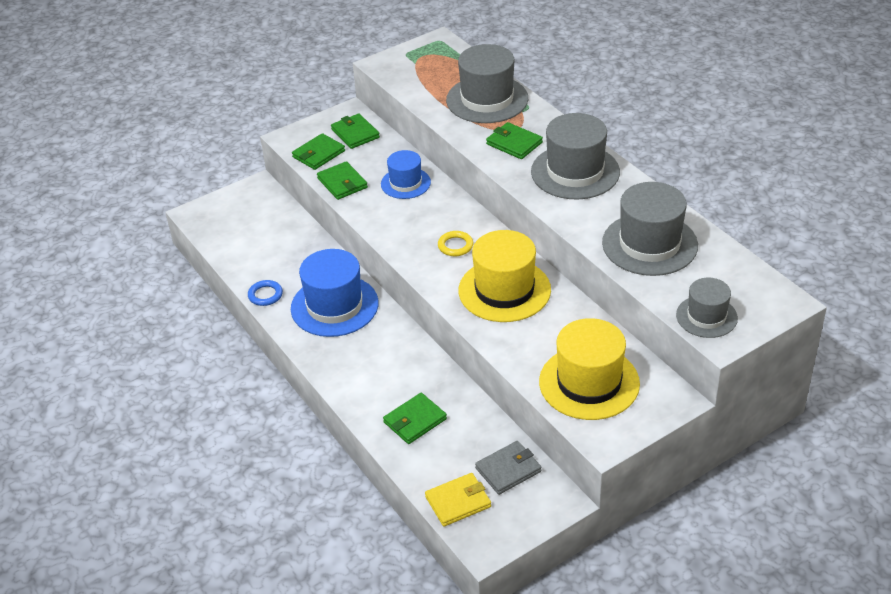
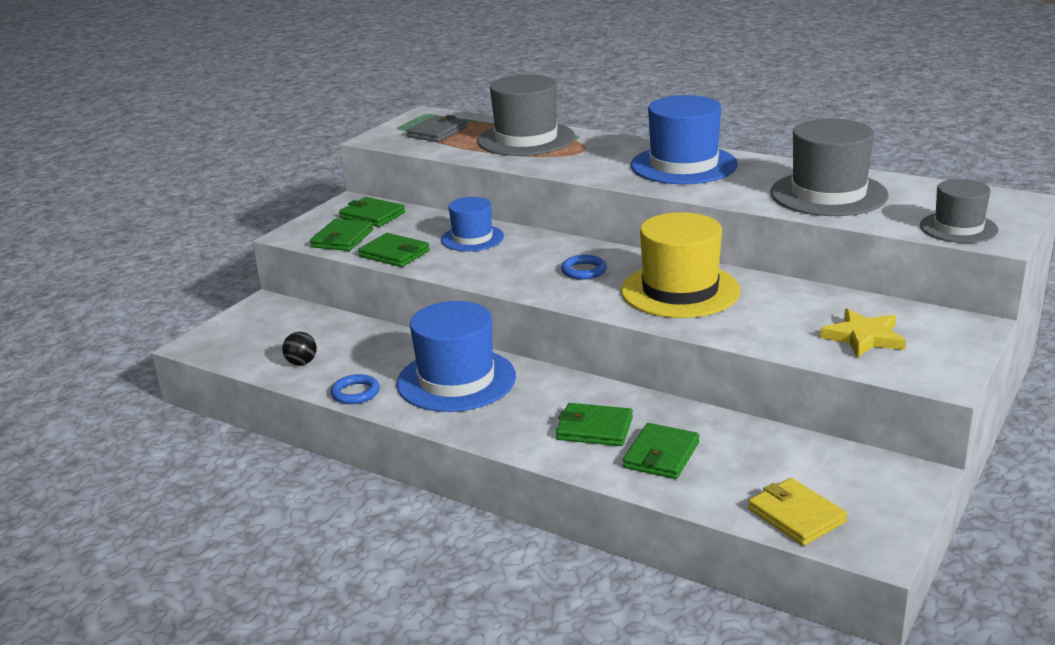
camera: 25 degrees left, 15 degrees down
yellow wallet [425,473,491,526] -> yellow wallet turned 75 degrees counterclockwise [748,478,847,546]
yellow ring [438,231,473,256] -> blue ring [561,255,607,280]
grey wallet [475,441,542,495] -> grey wallet moved to [406,115,467,142]
green wallet [486,122,543,159] -> green wallet moved to [556,403,633,446]
grey hat [531,113,620,199] -> blue hat [631,95,738,184]
yellow hat [539,318,640,420] -> yellow star [820,309,906,358]
none -> black ball [282,332,317,365]

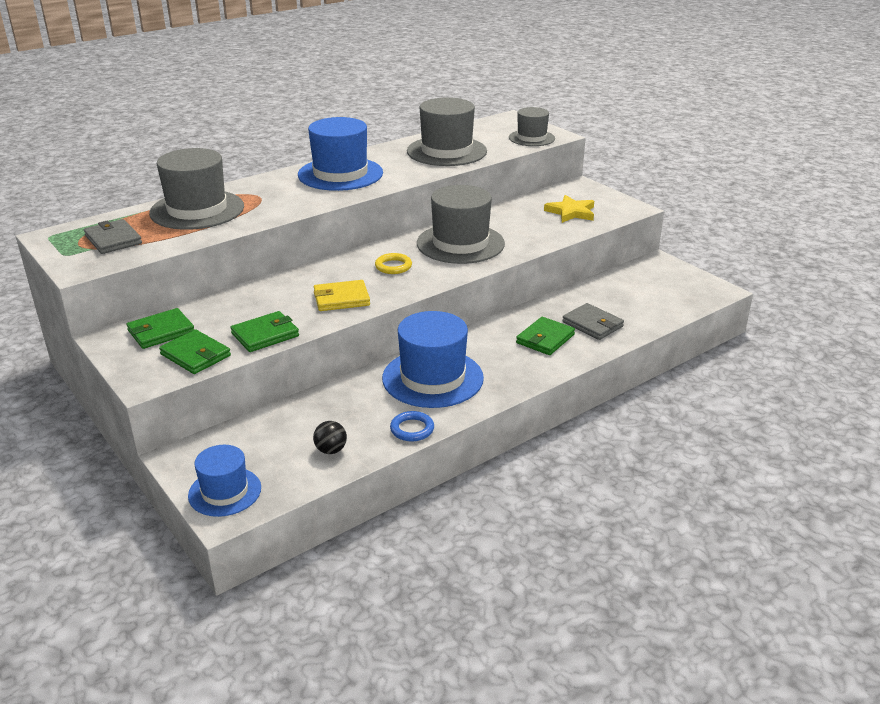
camera: 70 degrees left, 5 degrees up
blue hat [441,197,504,251] -> blue hat moved to [188,445,261,517]
blue ring [561,255,607,280] -> yellow ring [375,253,412,274]
yellow hat [621,212,741,318] -> grey hat [417,185,505,264]
green wallet [623,423,699,479] -> grey wallet [562,303,624,340]
yellow wallet [748,478,847,546] -> yellow wallet moved to [314,280,370,311]

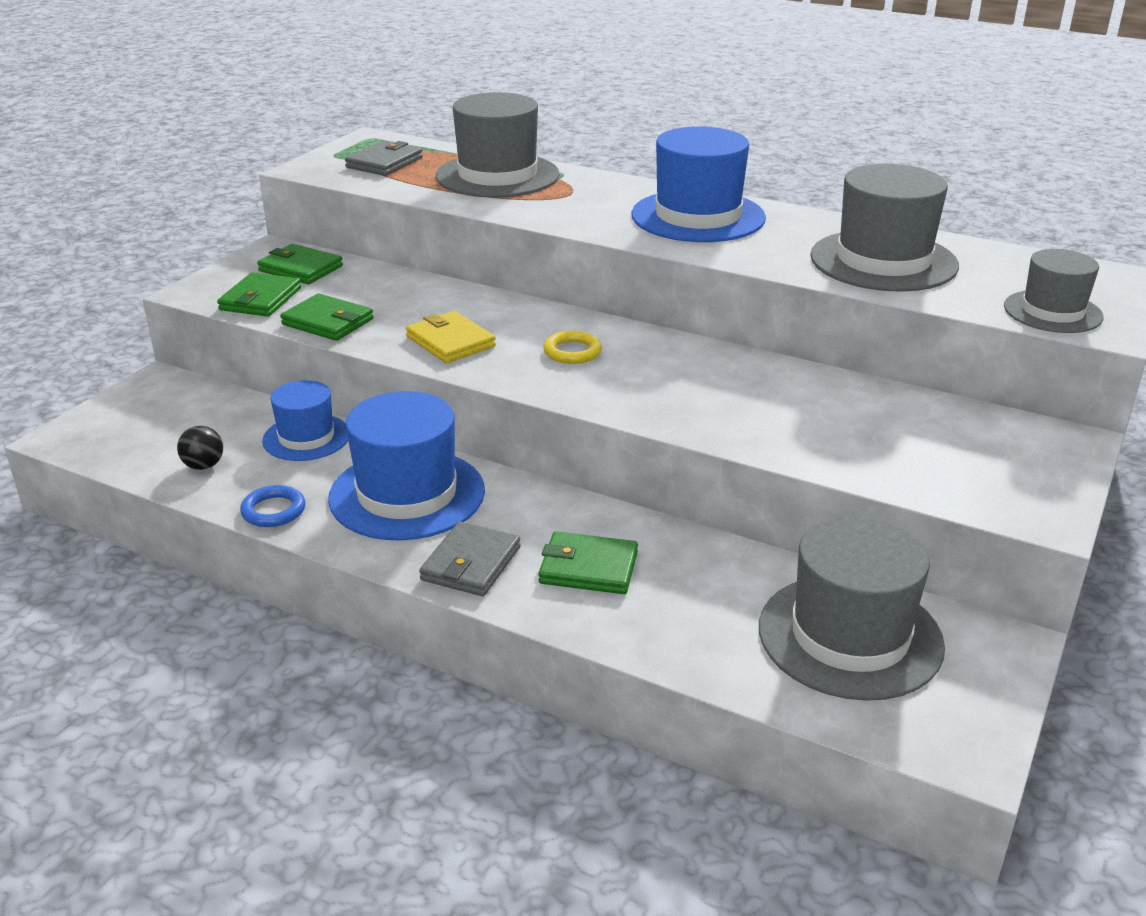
camera: 65 degrees right, 0 degrees up
blue hat [188,445,261,517] -> blue hat moved to [262,380,348,461]
grey hat [417,185,505,264] -> grey hat moved to [759,516,945,701]
yellow star [544,195,594,223] -> none
grey wallet [562,303,624,340] -> grey wallet moved to [419,522,521,596]

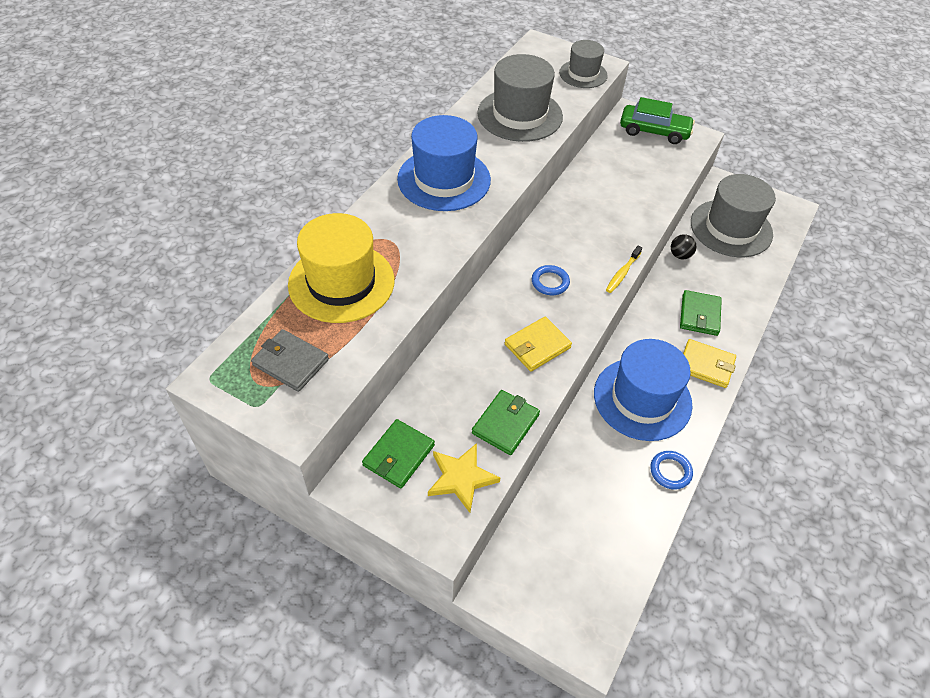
camera: 90 degrees left, 20 degrees up
black ball [177,426,223,470] -> black ball moved to [671,234,696,259]
green wallet [217,272,301,317] -> yellow star [428,443,500,513]
blue hat [262,380,348,461] -> none
grey wallet [419,522,521,596] -> yellow wallet [683,339,736,388]
grey hat [436,92,560,198] -> yellow hat [288,213,395,323]
yellow ring [543,330,602,364] -> blue ring [532,265,570,295]
none -> yellow toothbrush [606,246,642,293]
none -> green car [620,97,695,144]

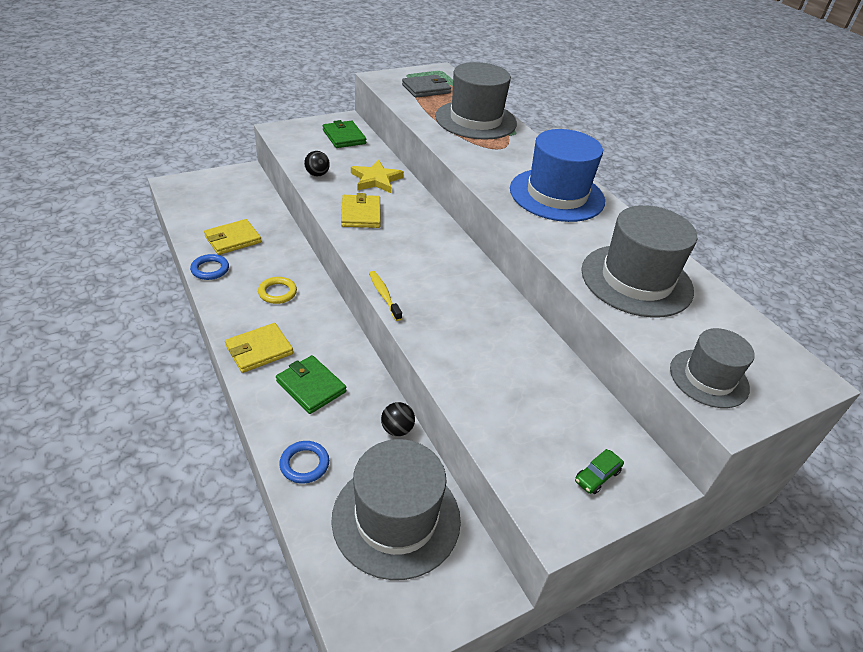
camera: 120 degrees right, 10 degrees down
yellow hat [288,213,395,323] -> grey hat [435,62,517,140]
yellow star [428,443,500,513] -> yellow star moved to [351,160,404,193]
green wallet [472,390,540,455] -> black ball [304,151,330,176]
blue ring [532,265,570,295] -> blue ring moved to [279,441,329,484]
blue hat [594,339,693,441] -> yellow ring [258,277,297,304]
green car [620,97,695,144] -> green car [575,449,624,494], size x0.47
none -> yellow wallet [204,219,261,255]

